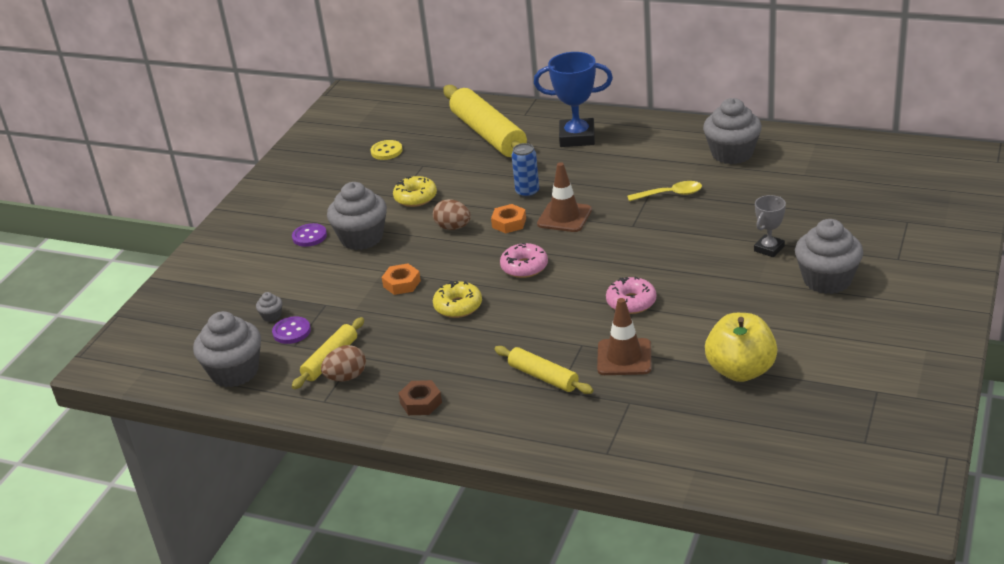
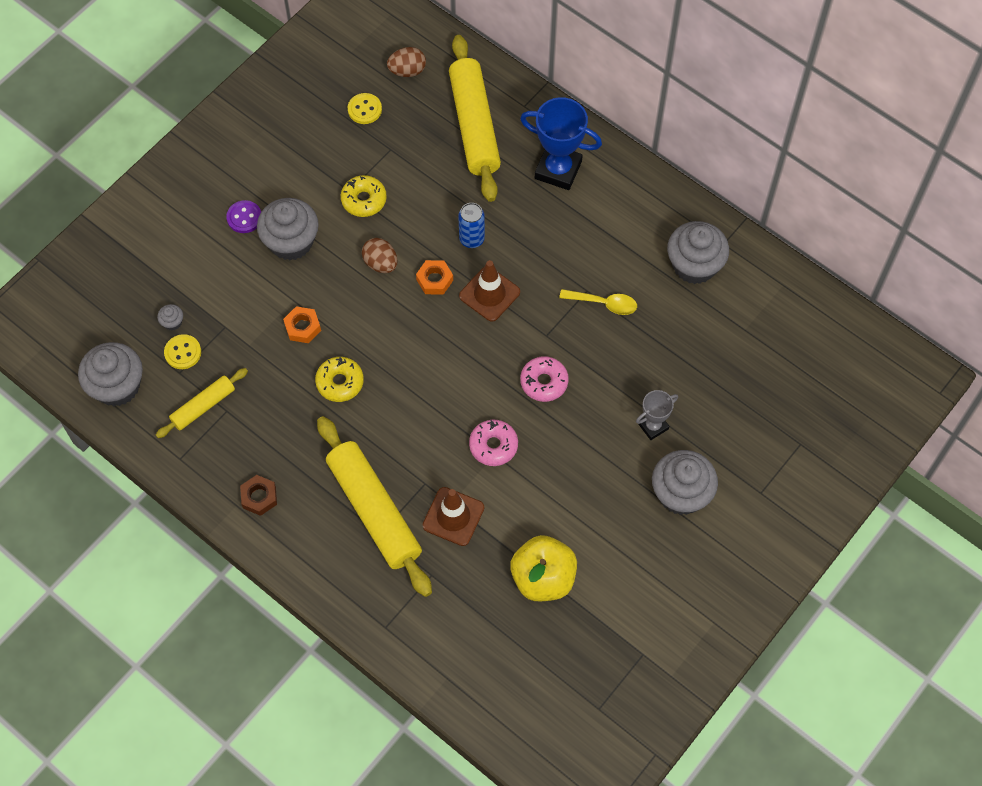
camera: 15 degrees right, 30 degrees up
purple button [272,316,311,344] -> yellow button [164,334,201,369]
brown egg [321,345,366,381] -> brown egg moved to [387,47,426,77]
yellow rolling pin [494,346,593,394] -> yellow rolling pin [317,416,432,597], size x1.89
pink donut [500,243,548,278] -> pink donut moved to [520,356,569,402]

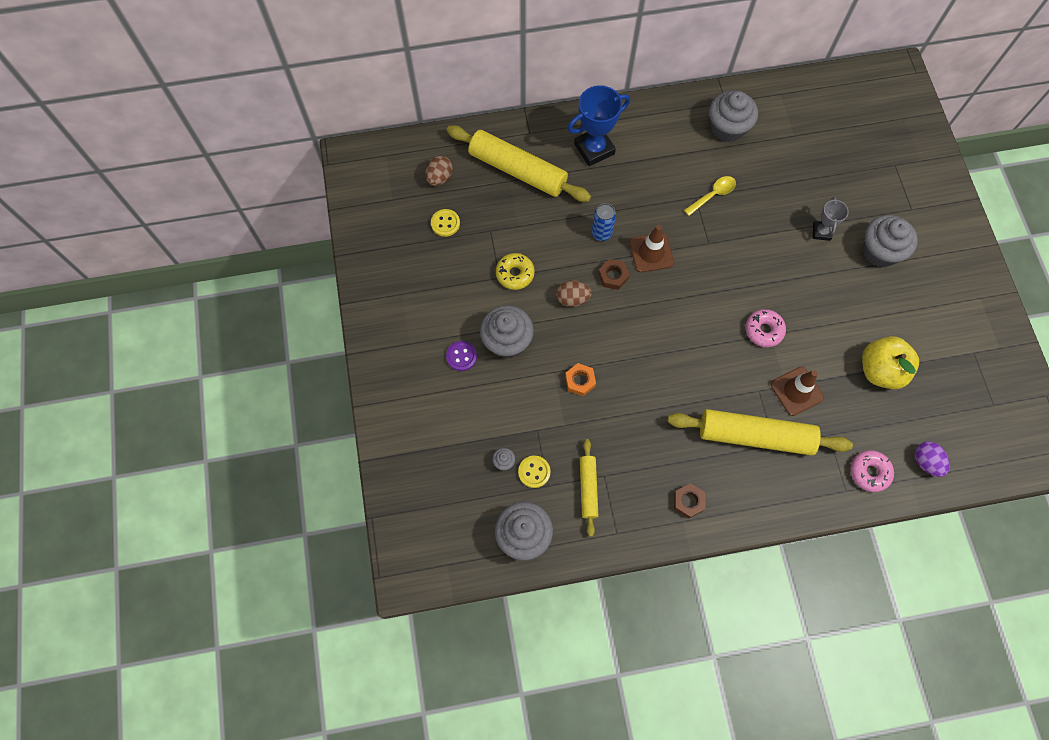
camera: 50 degrees left, 5 degrees up
yellow donut [315,357,364,402] -> none
orange nut [416,260,453,295] -> brown nut [598,259,629,290]
pink donut [520,356,569,402] -> pink donut moved to [850,450,894,492]
none -> purple egg [915,441,950,477]

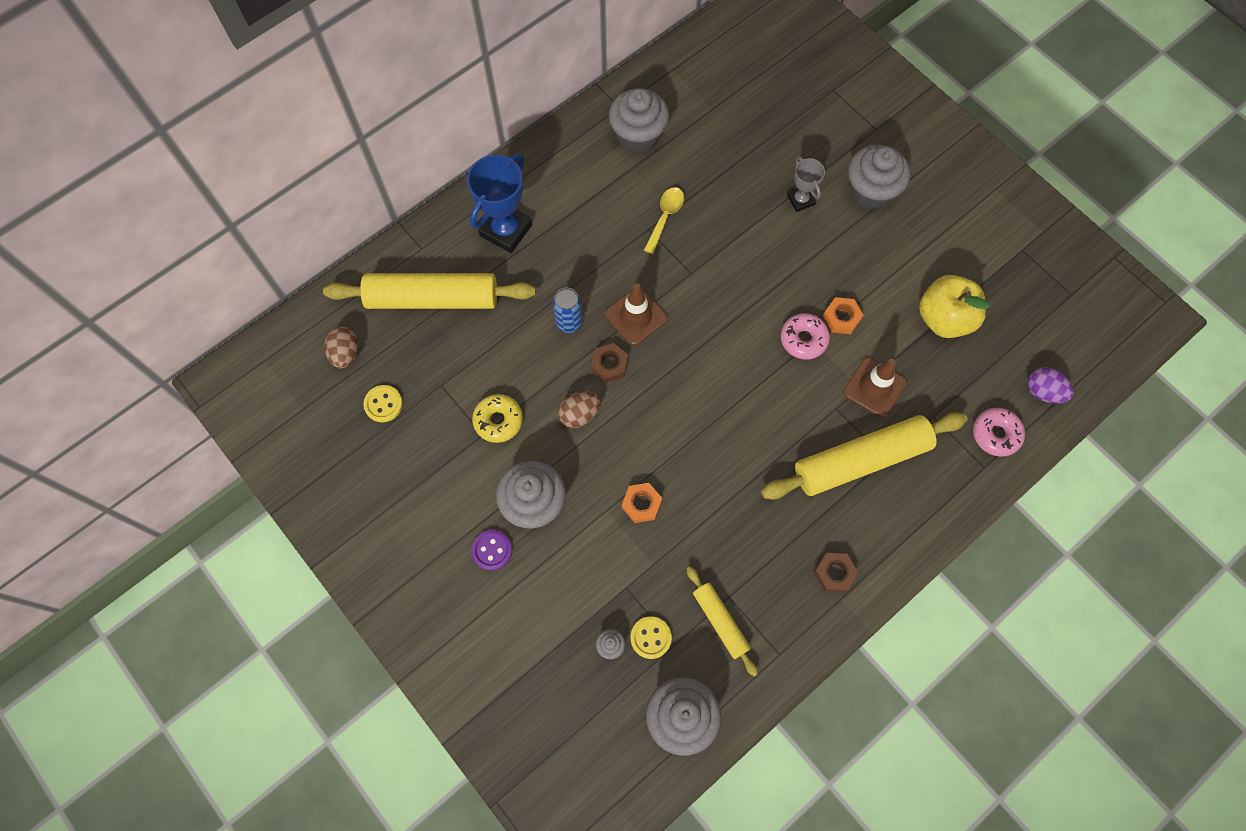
camera: 30 degrees left, 0 degrees up
none -> orange nut [823,297,863,334]

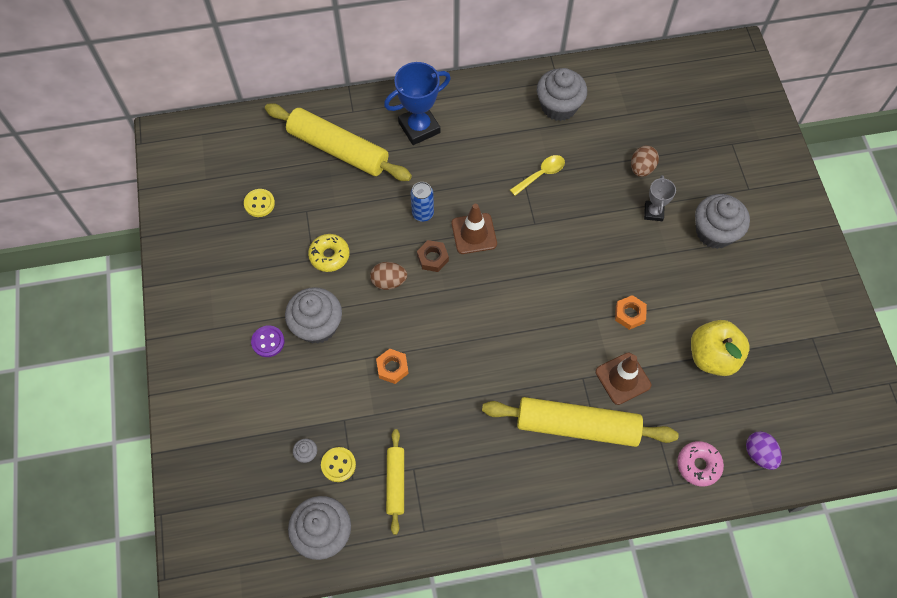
camera: 30 degrees right, 5 degrees down
brown egg [324,327,359,369] -> brown egg moved to [631,146,659,177]
pink donut [781,313,830,359] -> none
brown nut [814,553,858,592] -> none

